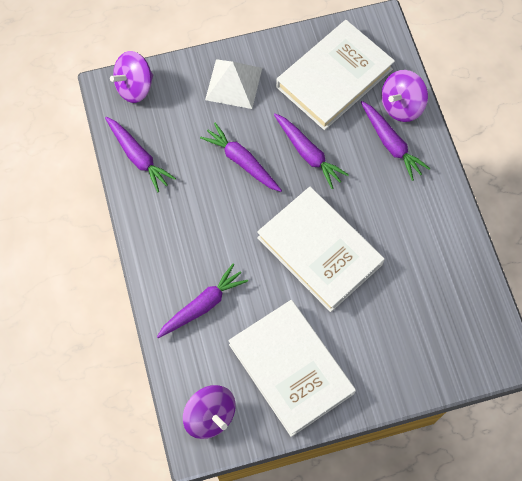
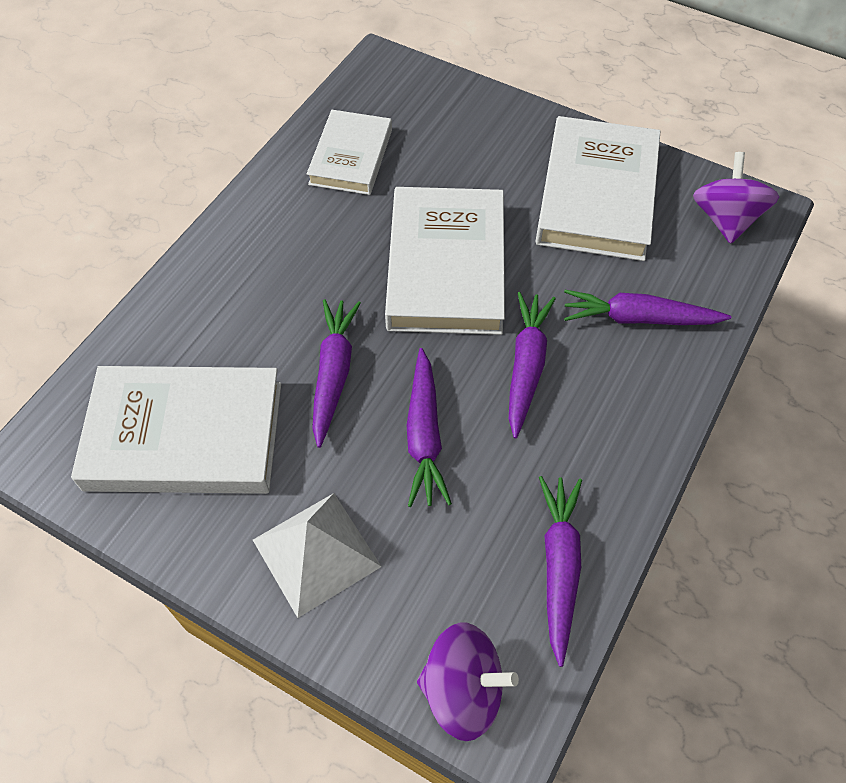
camera: 135 degrees left, 10 degrees down
purple carrot [361,101,431,181] -> purple carrot moved to [509,292,556,438]
purple spinning top [381,70,428,122] -> none
none -> white book [307,110,392,195]

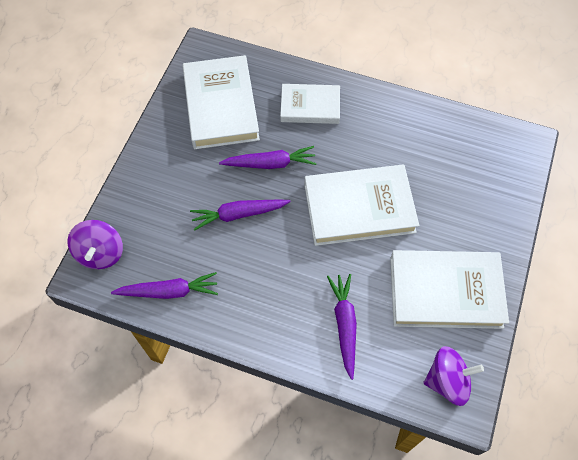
camera: 80 degrees right, 5 degrees up
white pyramid [253,493,382,618] -> none
white book [307,110,392,195] -> white book moved to [280,84,340,124]
purple carrot [509,292,556,438] -> none

